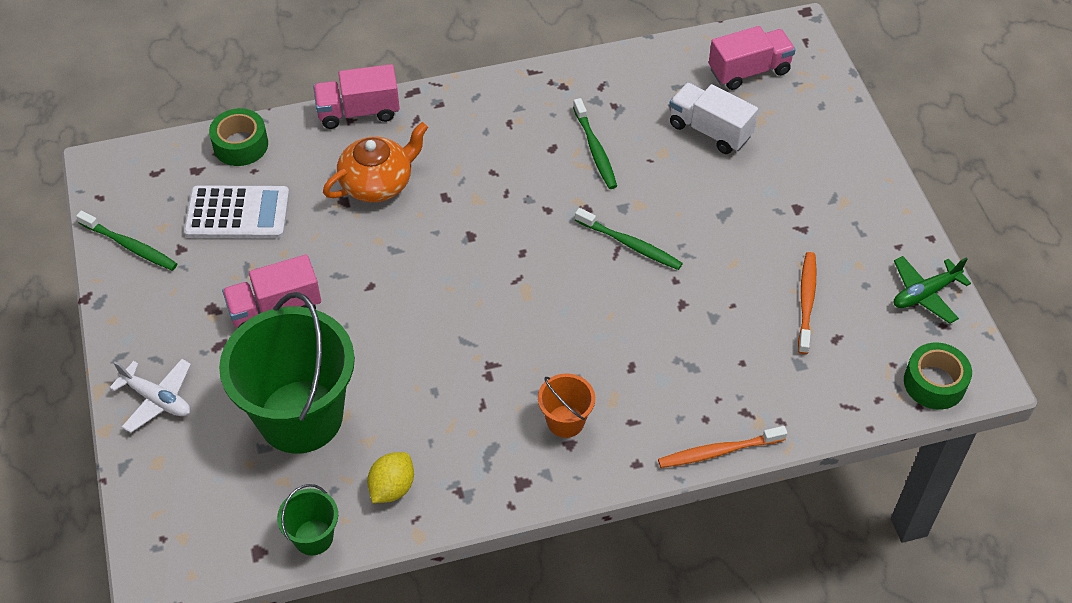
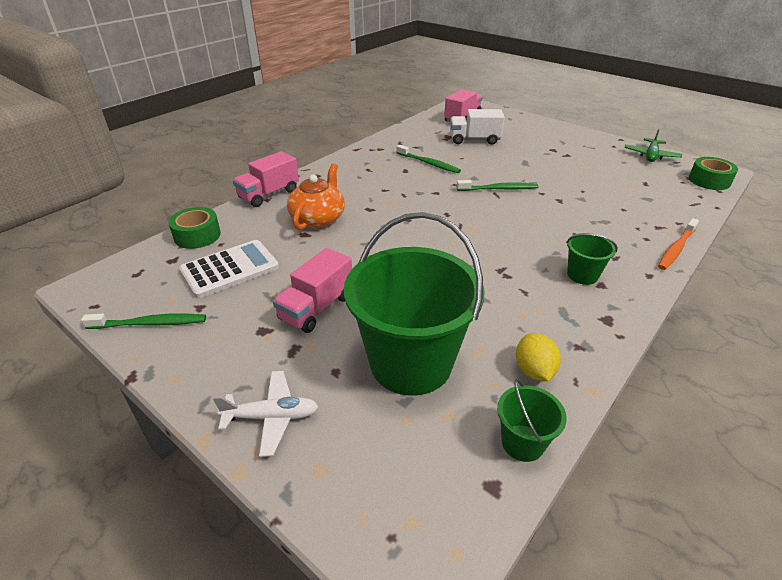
camera: 35 degrees left, 15 degrees down
orange bucket [538,373,595,438] -> green bucket [566,233,618,285]
orange toothbrush [798,252,816,354] -> none

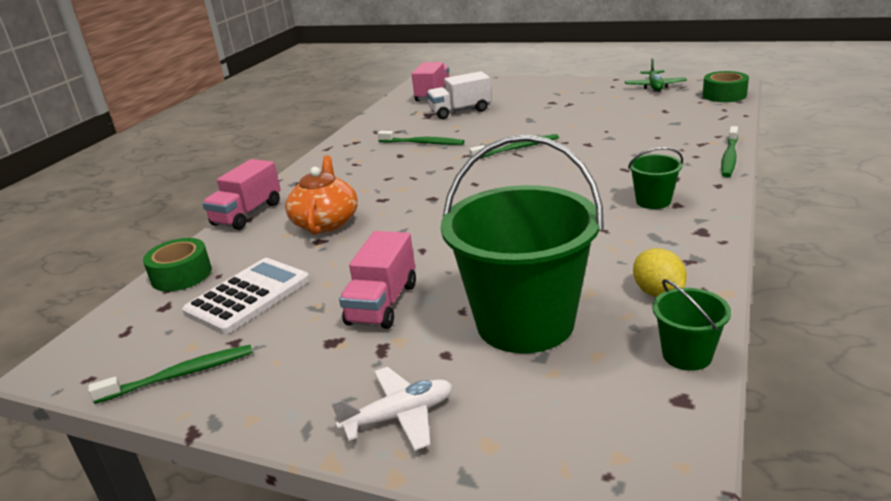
camera: 15 degrees left, 10 degrees down
orange toothbrush [658,218,699,270] -> green toothbrush [721,126,738,177]

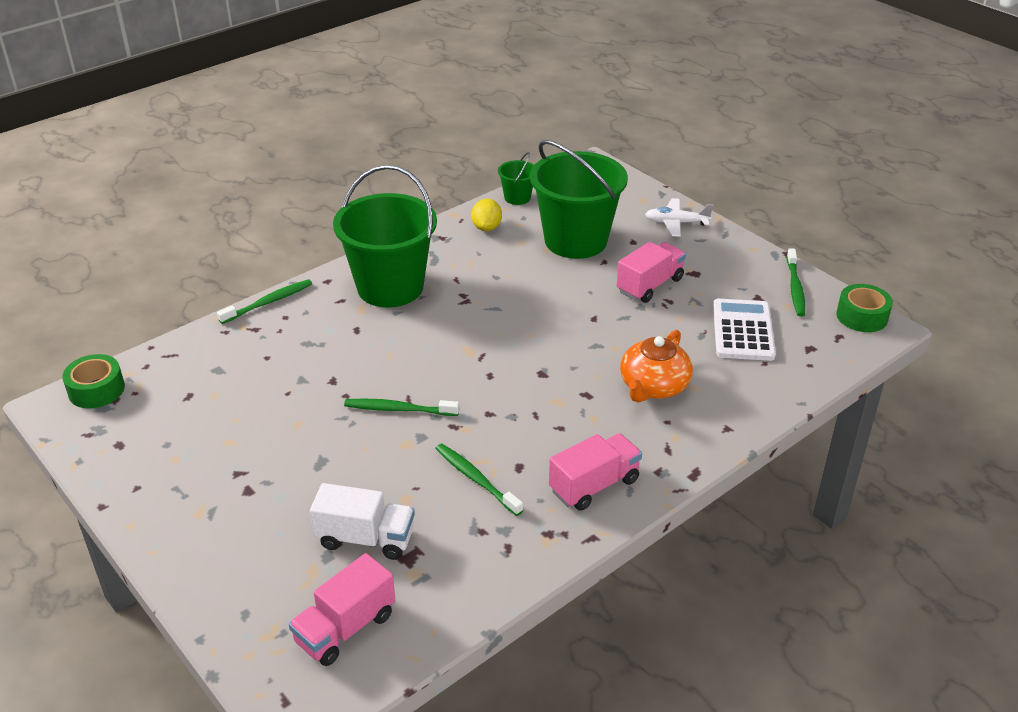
camera: 155 degrees left, 10 degrees up
green toothbrush [88,345,253,404] -> green toothbrush turned 90 degrees counterclockwise [787,248,805,317]
green tape [143,238,212,292] -> green tape moved to [836,284,893,332]
white calculator [182,258,310,334] -> white calculator turned 120 degrees clockwise [713,299,776,361]
pink truck [202,159,281,230] -> pink truck moved to [549,433,642,511]
green plane [625,58,687,91] -> none
green bucket [628,147,683,209] -> green bucket [333,165,437,307], size x2.26

